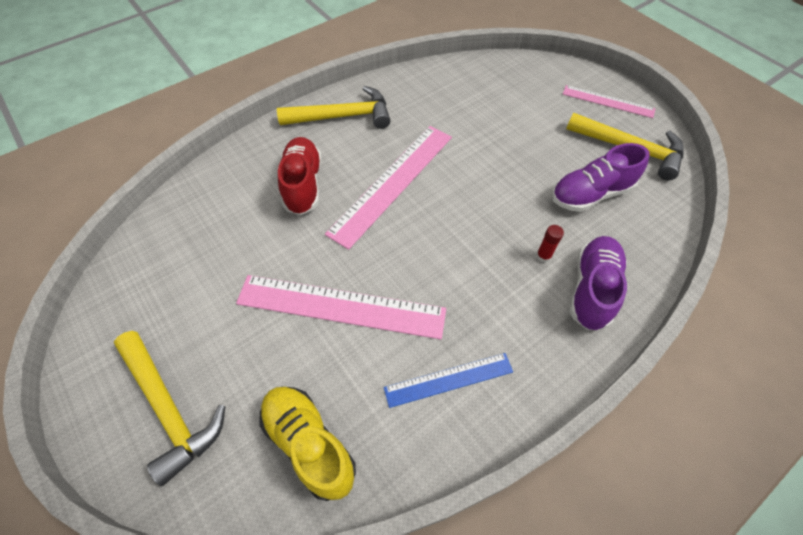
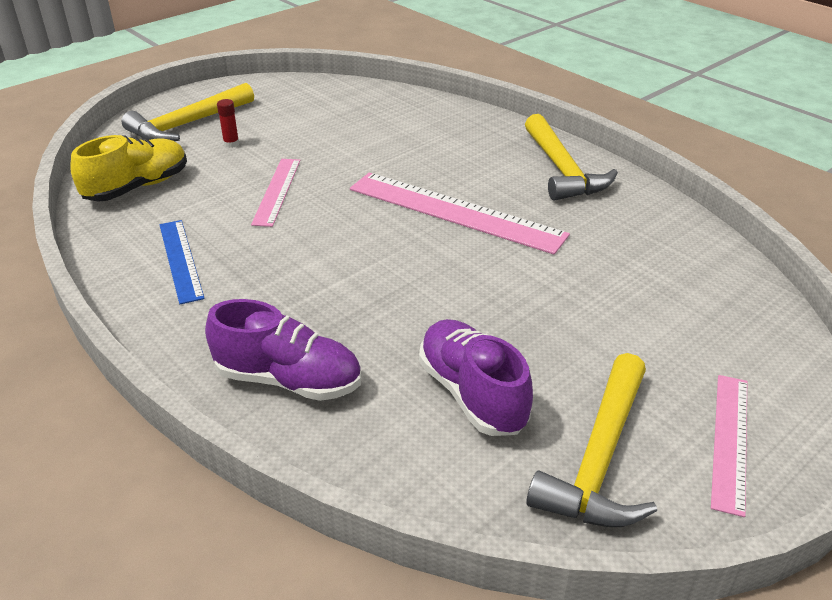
camera: 85 degrees right, 20 degrees down
pink ruler [236,275,446,340] -> pink ruler [251,159,300,227], size x0.57
red shoe [278,137,321,215] -> none
red glue stick [536,225,564,263] -> red glue stick moved to [217,99,239,148]

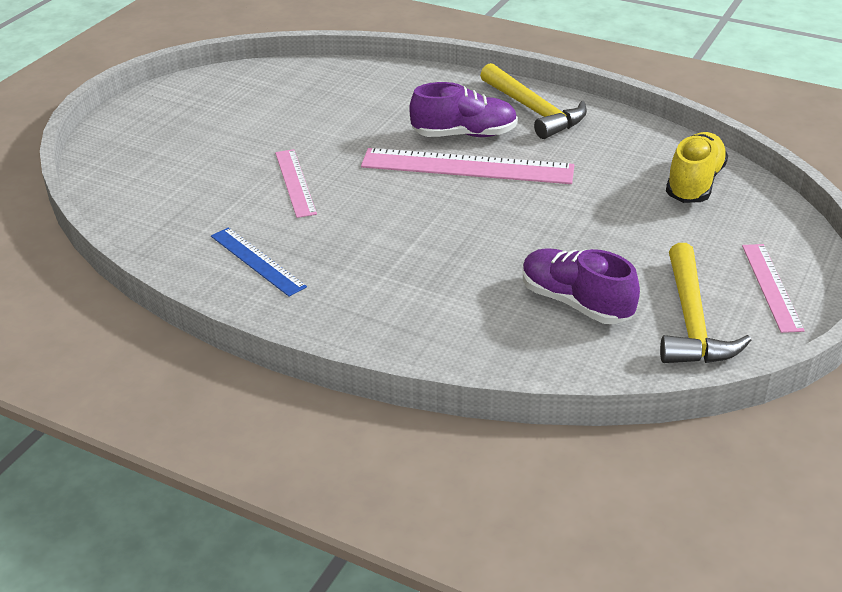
camera: 20 degrees left, 0 degrees up
yellow shoe [70,135,187,202] -> yellow shoe moved to [666,132,728,203]
yellow hammer [122,83,254,141] -> none
purple shoe [205,299,361,401] -> purple shoe moved to [409,82,518,137]
red glue stick [217,99,239,148] -> none

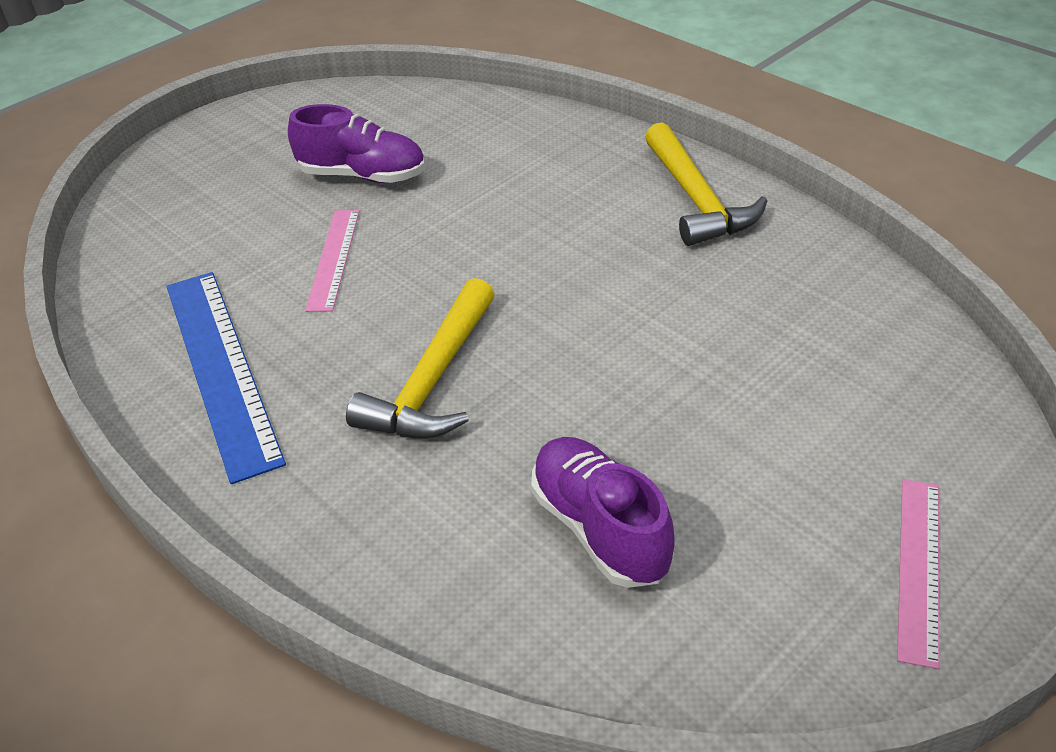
camera: 20 degrees right, 5 degrees up
blue ruler [211,227,307,297] -> blue ruler [166,272,286,484], size x1.74
pink ruler [361,148,574,184] -> none
purple shoe [409,82,518,137] -> purple shoe moved to [288,104,425,183]
yellow hammer [660,243,751,363] -> yellow hammer moved to [346,278,494,439]
yellow shoe [666,132,728,203] -> none

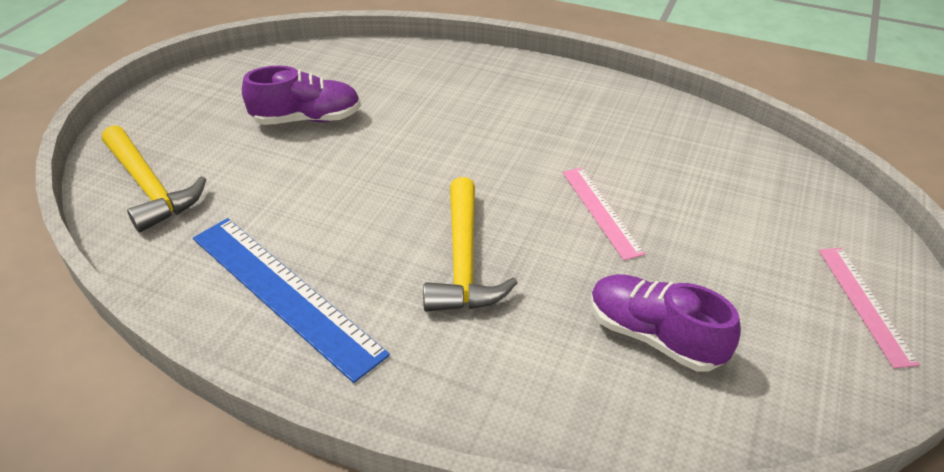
camera: 25 degrees left, 0 degrees up
pink ruler [305,210,360,312] -> pink ruler moved to [563,167,645,260]
yellow hammer [645,122,767,246] -> yellow hammer moved to [102,125,206,232]

